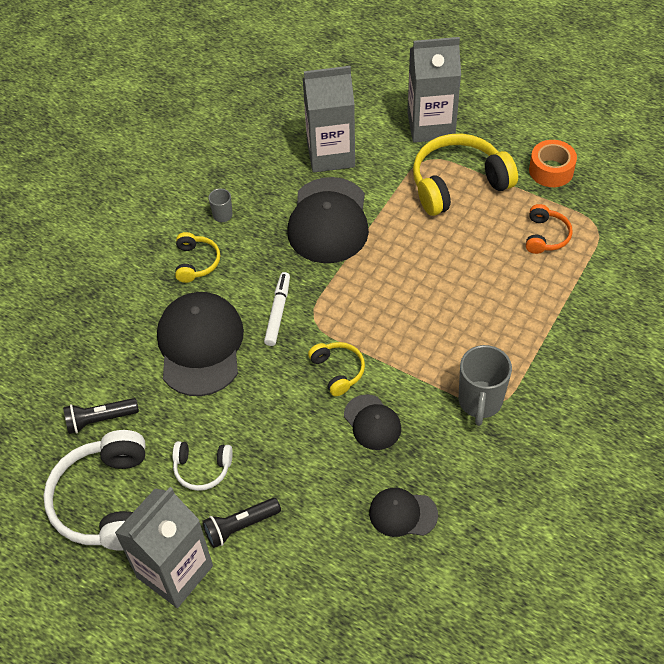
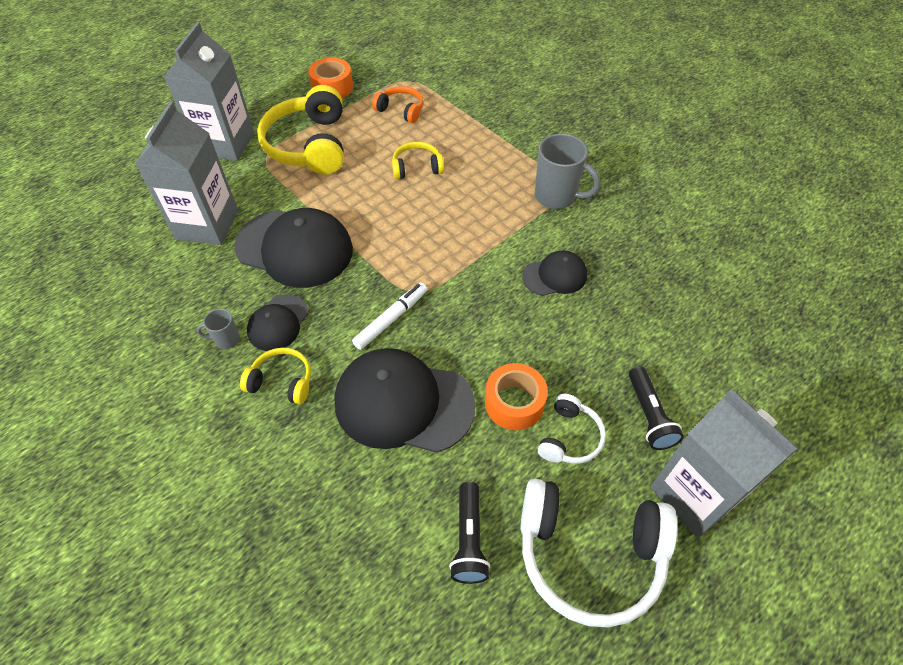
camera: 75 degrees left, 0 degrees up
white marker [264,272,290,346] -> white marker turned 105 degrees clockwise [352,283,427,350]
yellow headphones [308,342,365,396] -> yellow headphones moved to [392,142,444,179]
black cap [369,488,438,537] -> black cap moved to [247,295,309,351]
none -> orange tape [485,363,548,430]

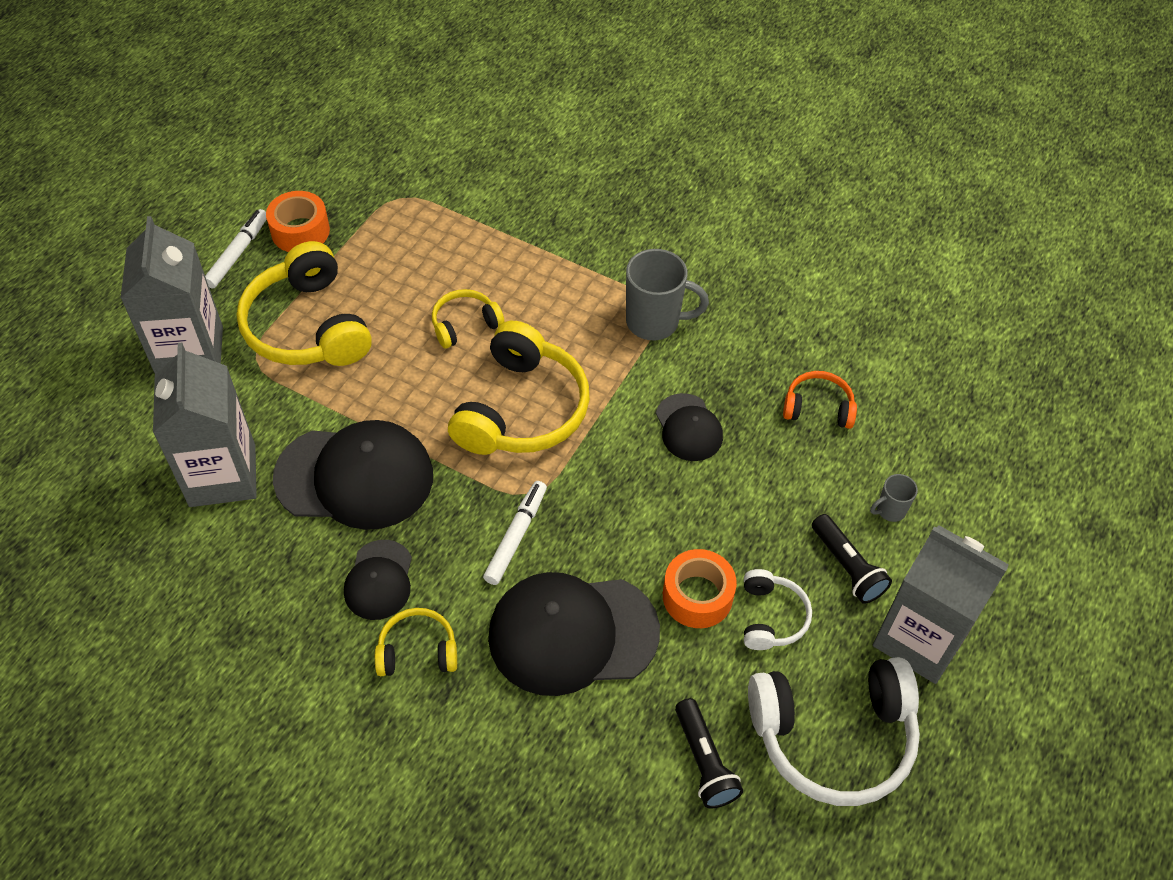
camera: 20 degrees left, 0 degrees up
grey mug [197,309,240,349] -> grey mug moved to [870,474,918,522]
orange headphones [372,86,423,123] -> orange headphones moved to [783,371,857,429]
black cap [522,250,587,296] -> black cap turned 105 degrees clockwise [656,393,723,461]
none -> white marker [205,209,267,289]
none -> yellow headphones [448,321,590,455]

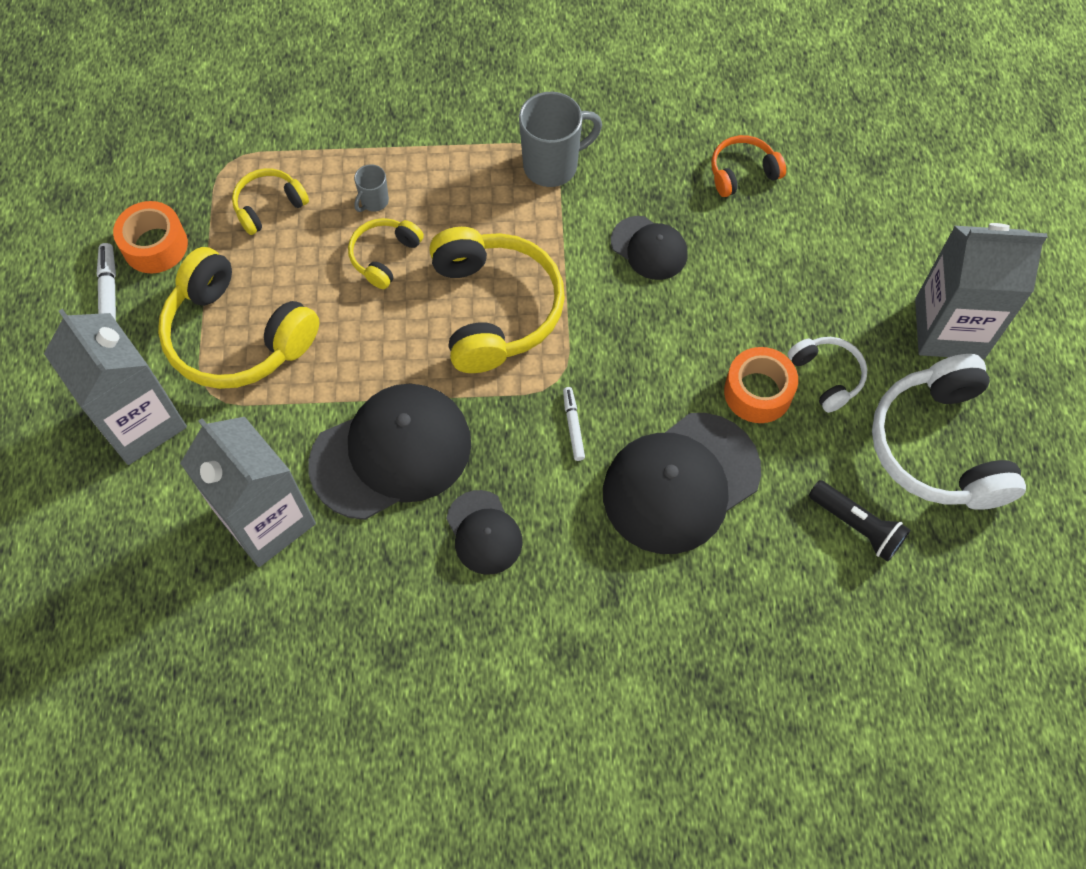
camera: 30 degrees left, 10 degrees up
yellow headphones [375,608,457,676] -> yellow headphones moved to [232,168,309,235]
white marker [483,481,547,585] -> white marker [563,387,585,461], size x0.65
white headphones [748,657,920,806] -> white headphones turned 120 degrees clockwise [872,354,1026,509]
black flashlight [812,514,892,604] -> none
grey mug [870,474,918,522] -> grey mug moved to [354,164,389,212]

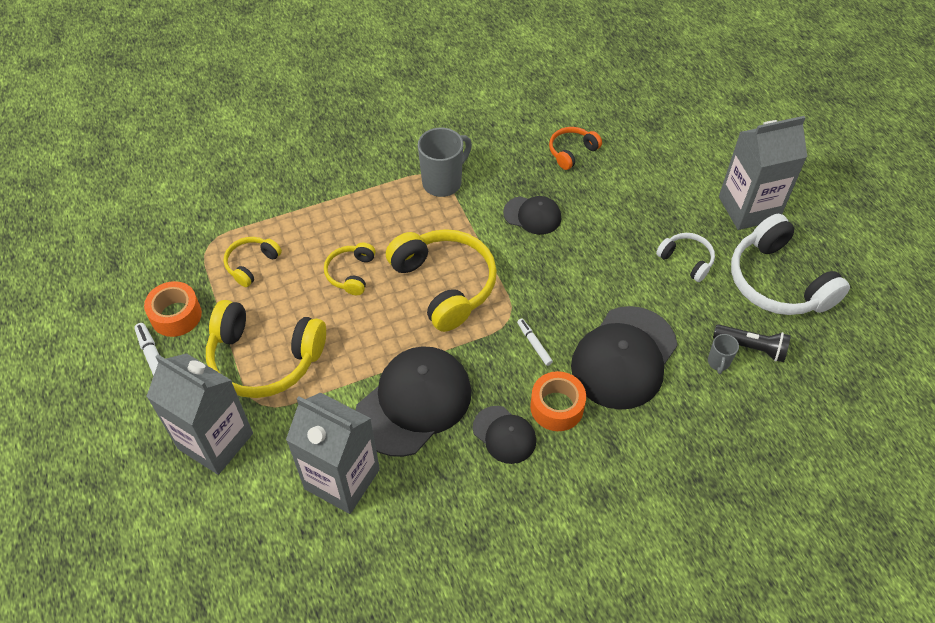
camera: 20 degrees left, 10 degrees down
grey mug [354,164,389,212] -> grey mug moved to [708,334,739,374]
orange tape [724,347,798,423] -> orange tape moved to [530,371,586,431]

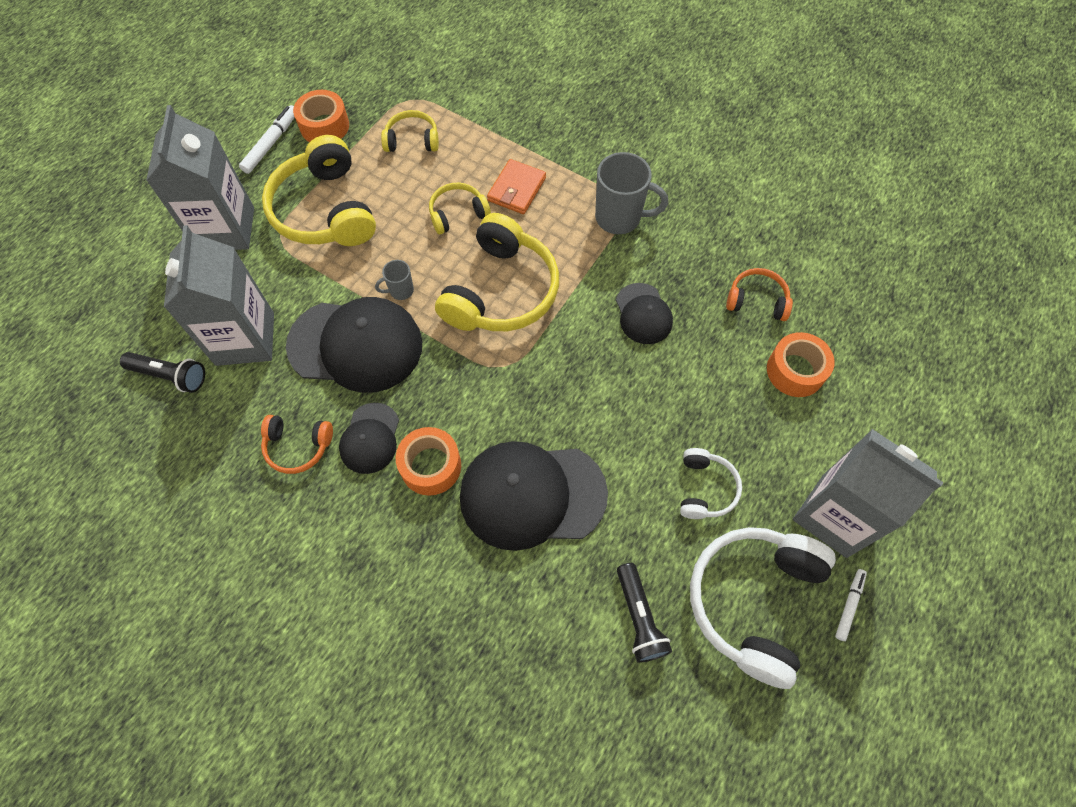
camera: 55 degrees right, 10 degrees up
white marker [517,318,553,366] -> white marker moved to [835,569,867,641]
grey mug [708,334,739,374] -> grey mug moved to [375,260,414,300]
none -> black flashlight [120,352,205,393]
none -> orange headphones [261,415,333,474]
none -> orange wallet [487,159,546,214]
none -> orange tape [767,332,835,397]

